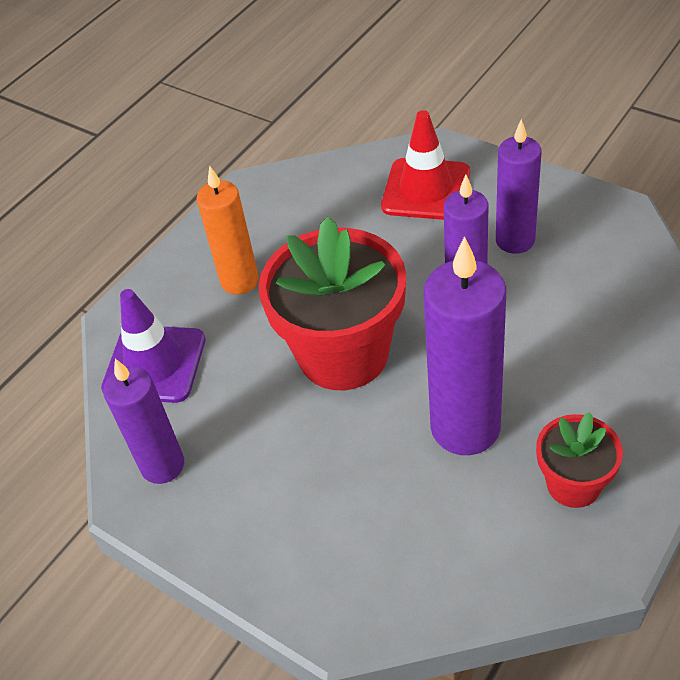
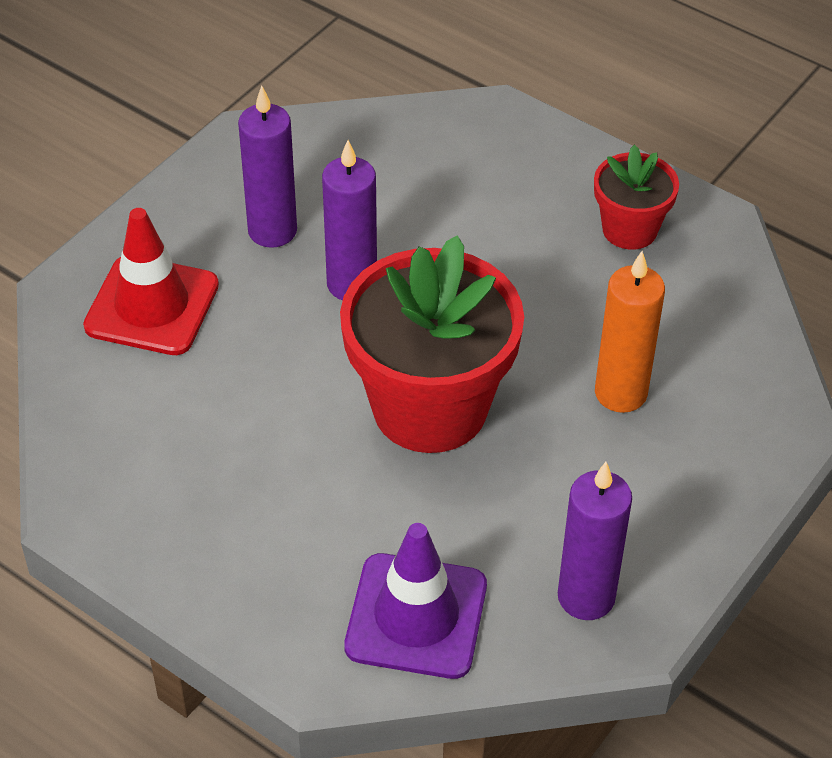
camera: 95 degrees left, 0 degrees up
orange candle [196,166,259,295] -> orange candle moved to [595,251,665,413]
purple candle [423,236,506,455] -> none

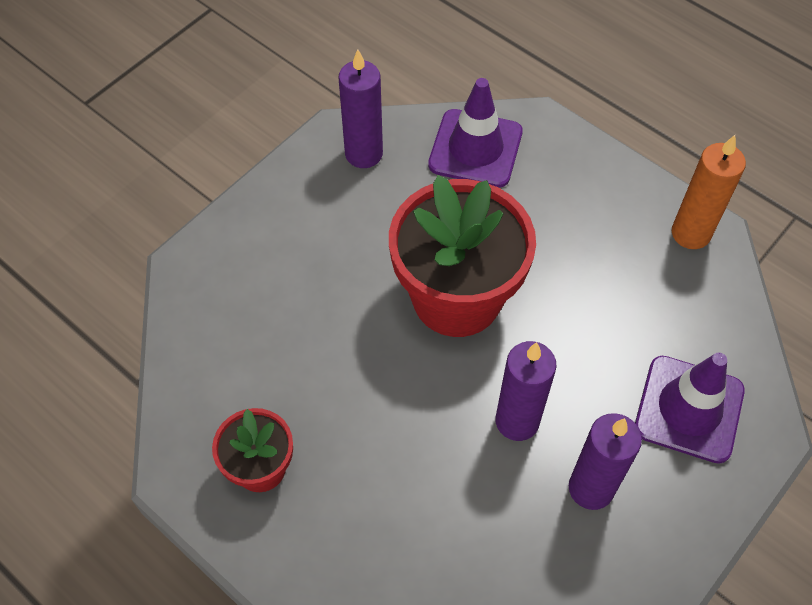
camera: 175 degrees left, 10 degrees up
red traffic cone [83,208,219,355] -> purple traffic cone [635,353,745,464]
orange candle [595,251,665,413] -> orange candle moved to [672,135,746,249]

